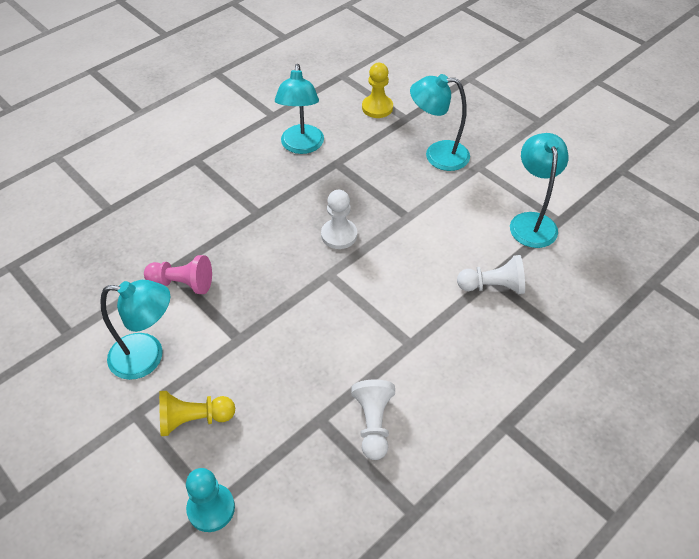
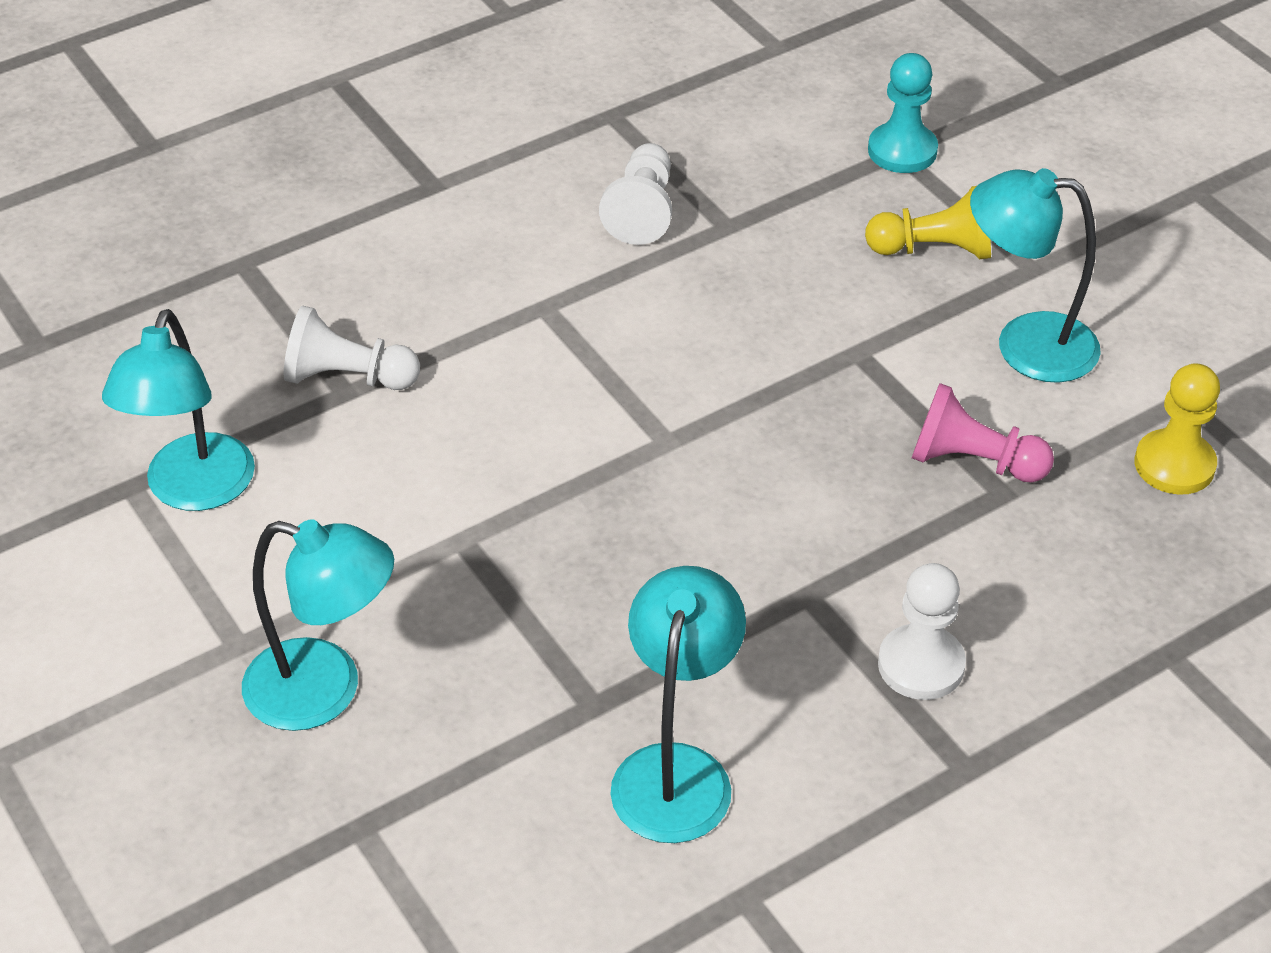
camera: 170 degrees left, 5 degrees down
white pawn [321,190,357,249] -> white pawn moved to [878,563,966,700]
yellow pawn [362,63,393,118] -> yellow pawn moved to [1135,363,1220,495]

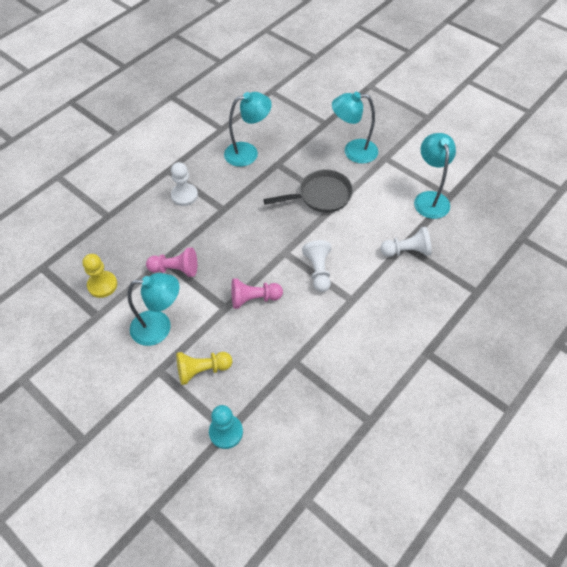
camera: 165 degrees right, 10 degrees up
white pawn [599,143,672,245] -> white pawn moved to [302,240,331,292]
turquoise lamp [611,566,746,843] -> turquoise lamp turned 105 degrees counterclockwise [224,92,272,167]
none -> pink pawn [231,278,283,309]
none -> grey pan [263,169,353,213]

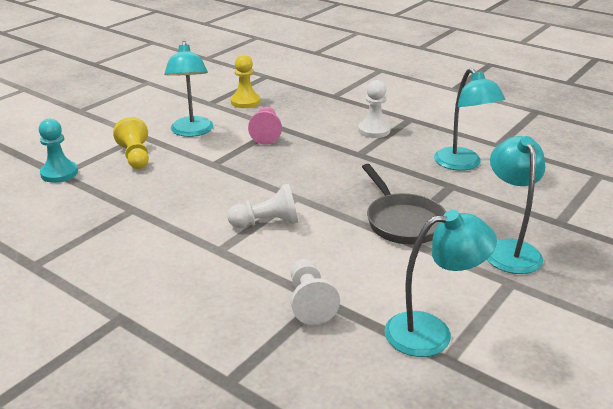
camera: 85 degrees right, 25 degrees down
pink pawn [231,278,283,309] -> none

